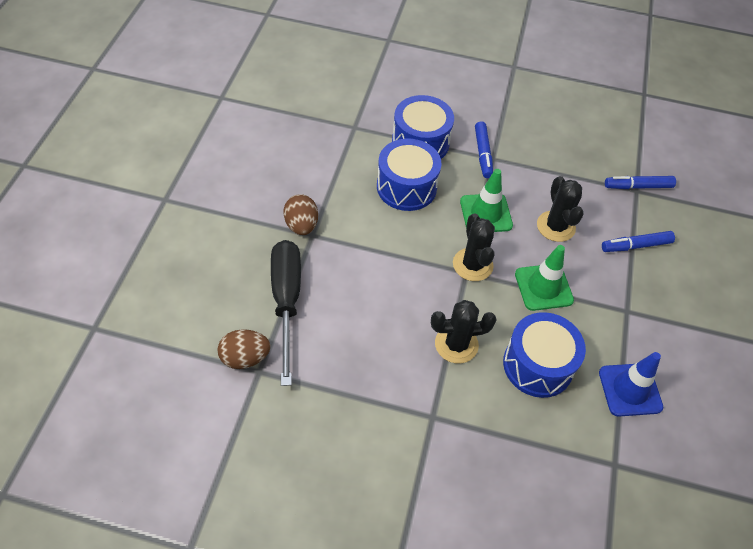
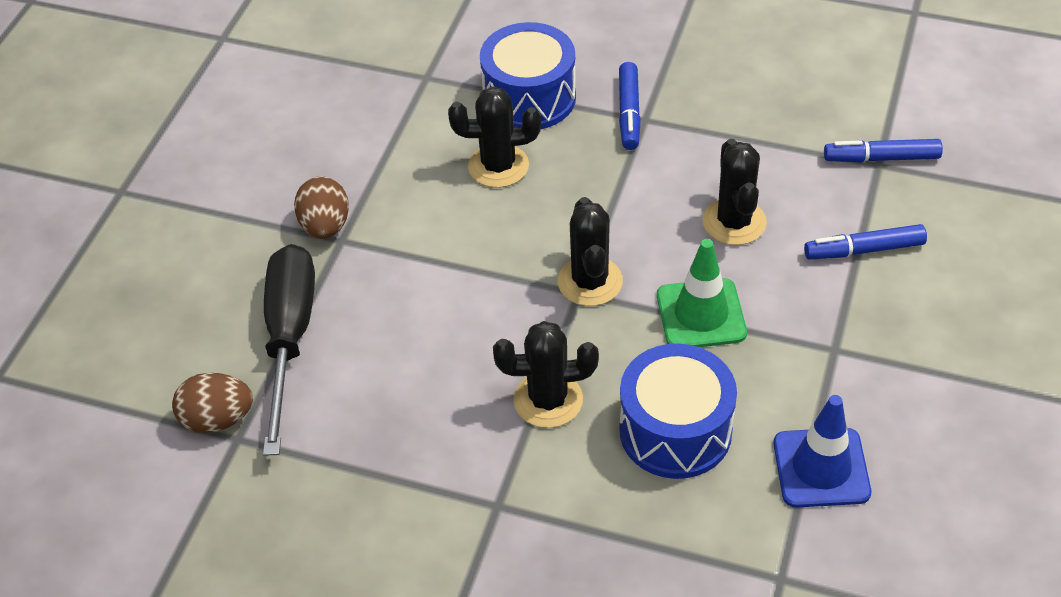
camera: 10 degrees right, 5 degrees down
blue drum [377,138,442,211] -> black cactus [448,87,541,188]
green traffic cone [460,169,513,232] -> none

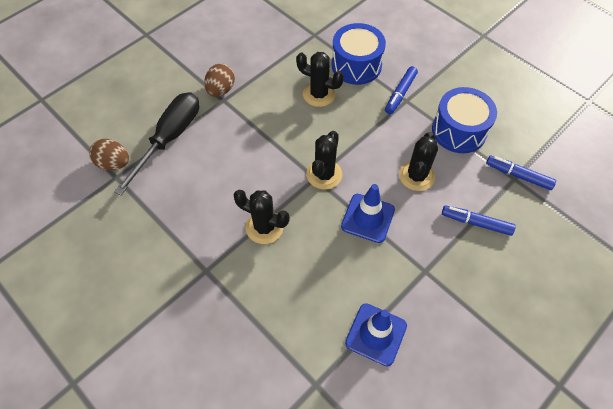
camera: 25 degrees right, 10 degrees up
blue drum [619,344,737,479] -> blue drum moved to [432,87,497,153]
green traffic cone [657,239,747,347] -> blue traffic cone [341,184,395,243]

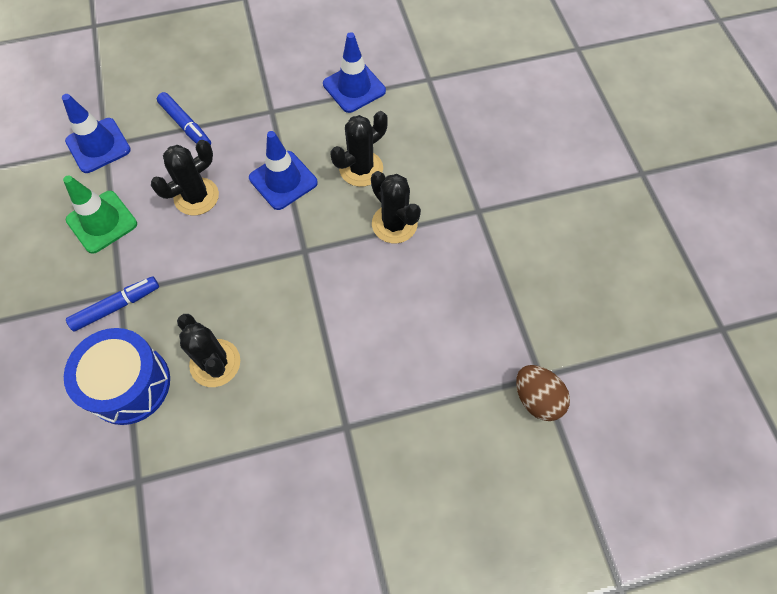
camera: 150 degrees left, 5 degrees up
black screwdriver [114,92,199,195] -> none
brown egg [204,63,235,97] -> none
black cactus [306,131,342,190] -> black cactus moved to [331,111,388,187]
blue drum [432,87,497,153] -> green traffic cone [63,176,137,254]
blue marker [486,155,556,190] -> blue traffic cone [62,94,131,173]

